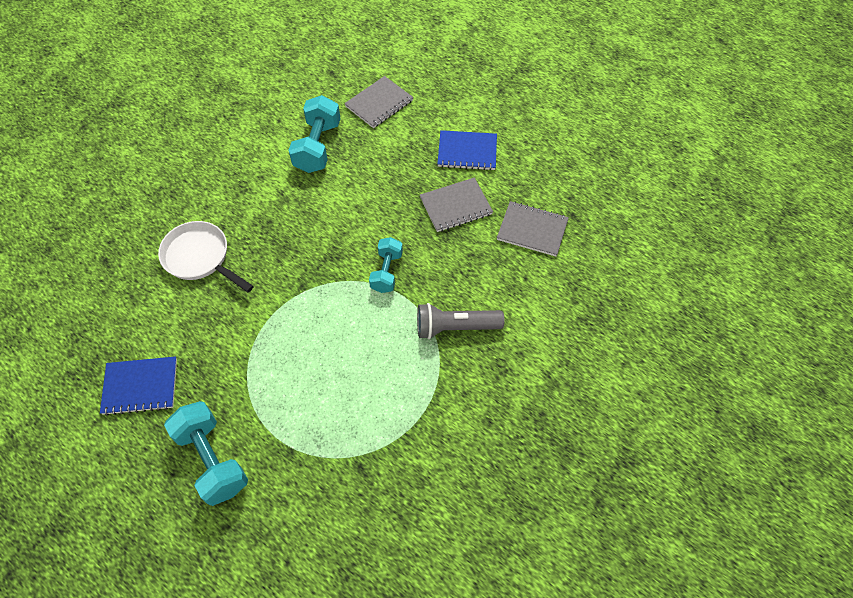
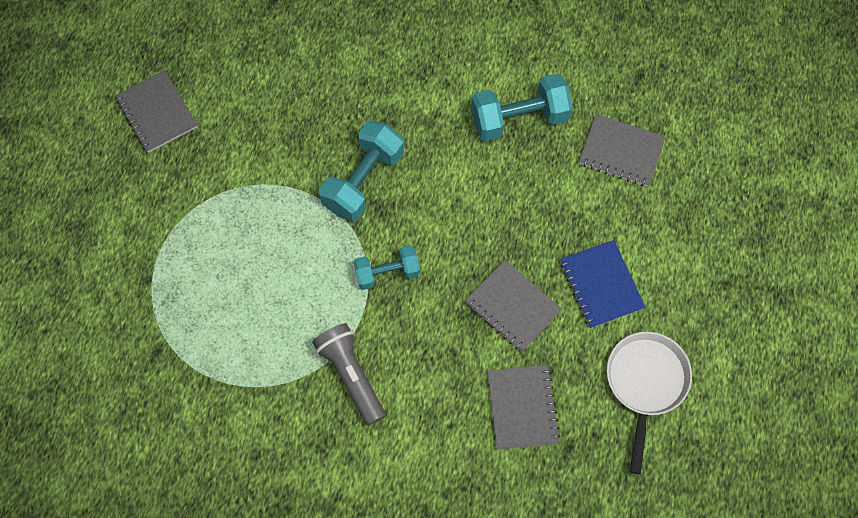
camera: 65 degrees right, 10 degrees up
blue notebook [100,356,177,416] -> grey notebook [115,70,197,153]
white pan [158,221,254,292] -> white pan moved to [607,332,692,474]
turquoise dumbbell [164,401,248,506] -> turquoise dumbbell moved to [319,121,404,222]

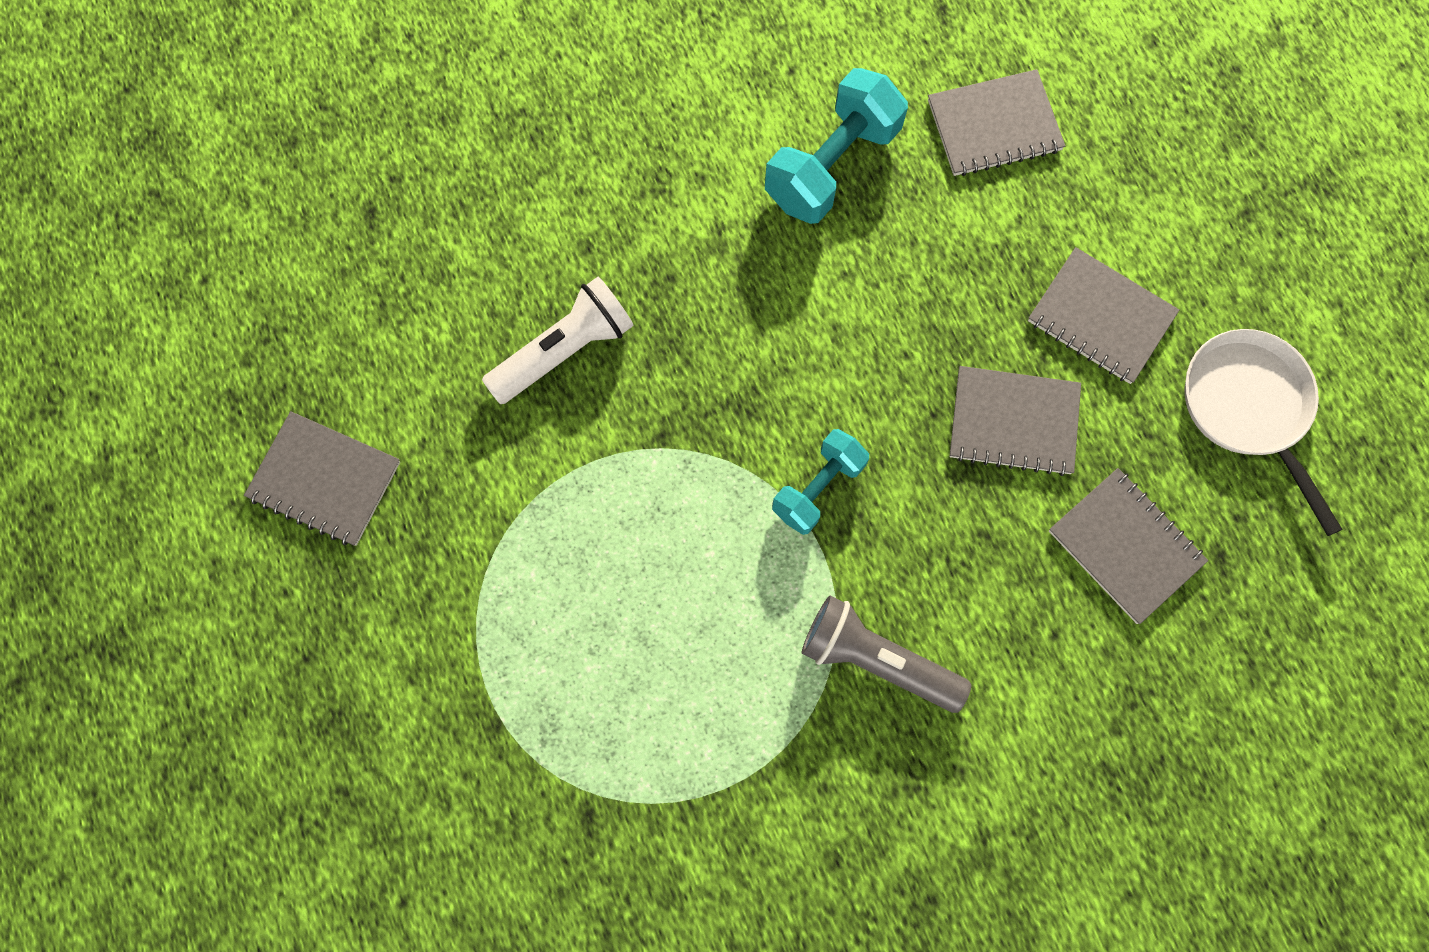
camera: 35 degrees left, 5 degrees up
turquoise dumbbell [319,121,404,222] -> none
blue notebook [560,240,645,329] -> grey notebook [1028,247,1179,384]
none -> white flashlight [482,277,634,404]

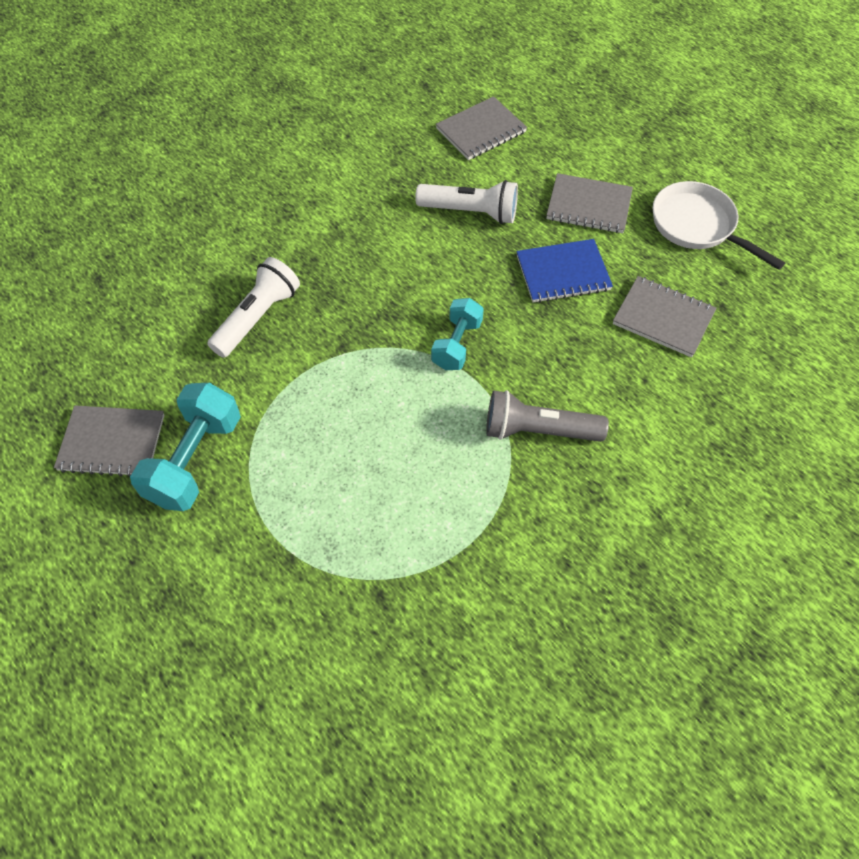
camera: 20 degrees left, 15 degrees down
turquoise dumbbell [765,68,908,224] -> turquoise dumbbell moved to [130,383,241,511]
grey notebook [950,366,1081,476] -> blue notebook [516,239,613,303]
none -> white flashlight [415,180,518,224]

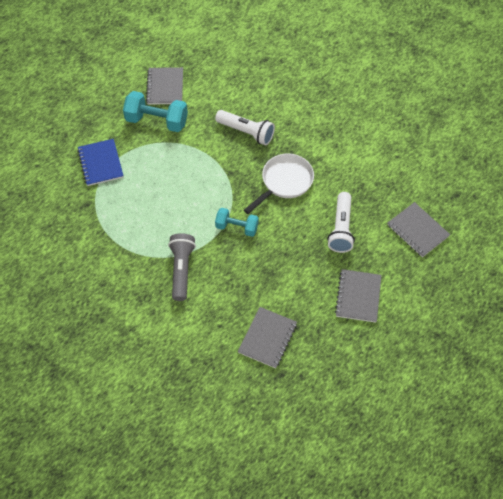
camera: 85 degrees right, 0 degrees up
blue notebook [516,239,613,303] -> blue notebook moved to [77,139,124,186]
white pan [653,181,785,270] -> white pan moved to [244,153,314,214]

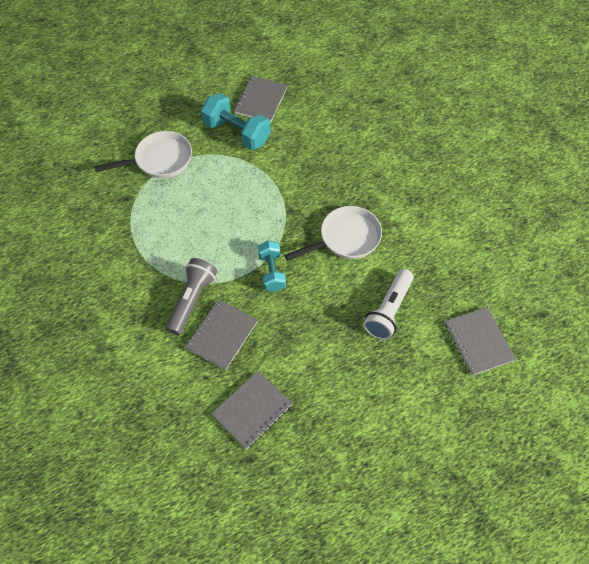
camera: 20 degrees right, 0 degrees up
blue notebook [77,139,124,186] -> white pan [94,131,192,178]
white flashlight [215,110,275,145] -> none
turquoise dumbbell [215,208,259,237] -> turquoise dumbbell turned 45 degrees clockwise [258,241,286,292]
grey notebook [335,269,382,323] -> grey notebook moved to [185,299,258,370]

